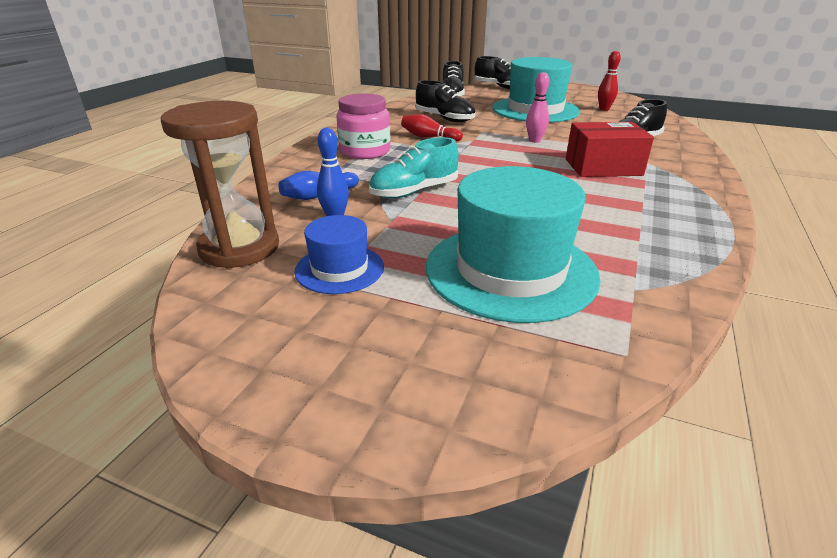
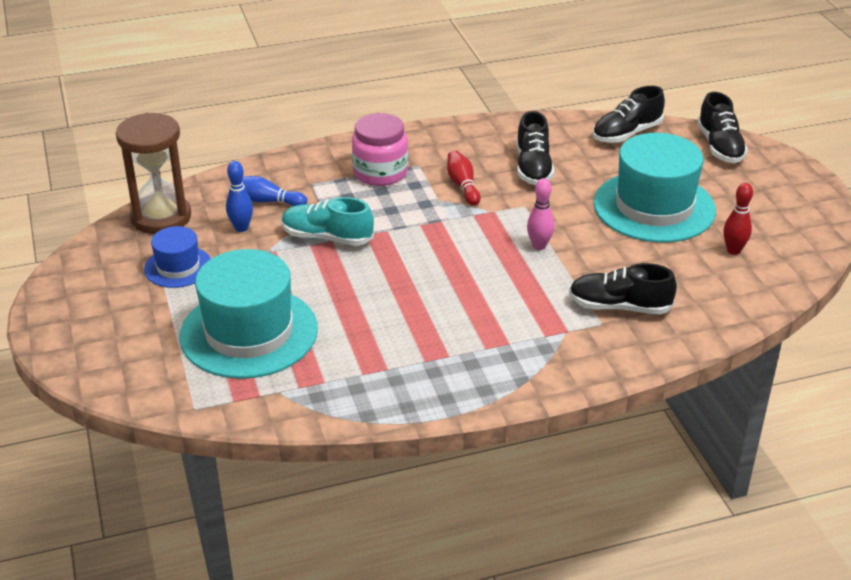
camera: 50 degrees right, 5 degrees up
red box [566,122,654,177] -> none

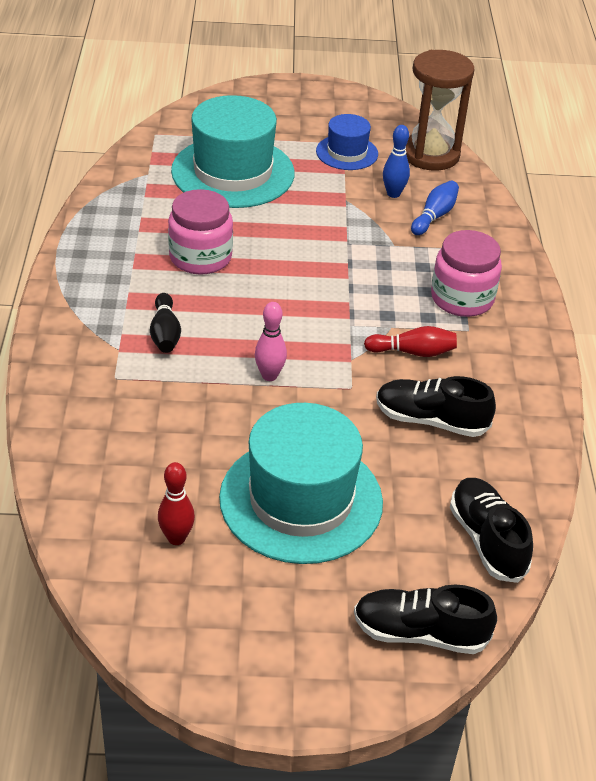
camera: 105 degrees right, 5 degrees up
turquoise shoe [282,197,374,246] -> none
black shoe [569,263,677,314] -> none
none -> black bowling pin [150,293,181,353]
none -> pink jar [168,189,233,275]

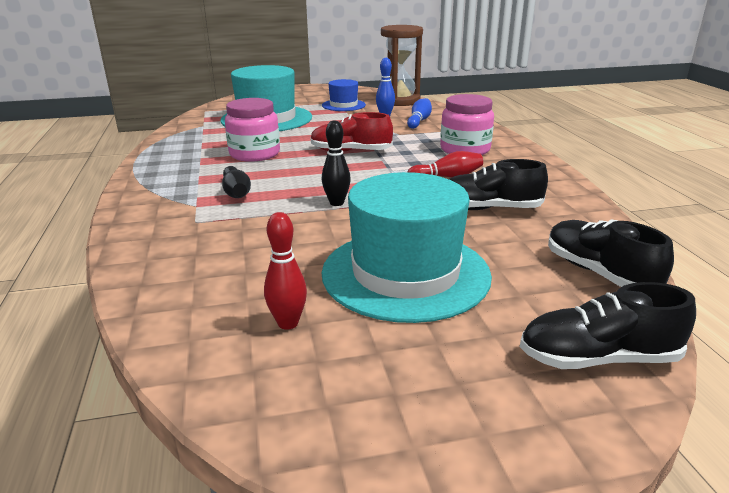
camera: 10 degrees left, 15 degrees down
pink bowling pin [255,302,287,381] -> black bowling pin [322,120,351,206]
none -> red shoe [310,112,393,152]

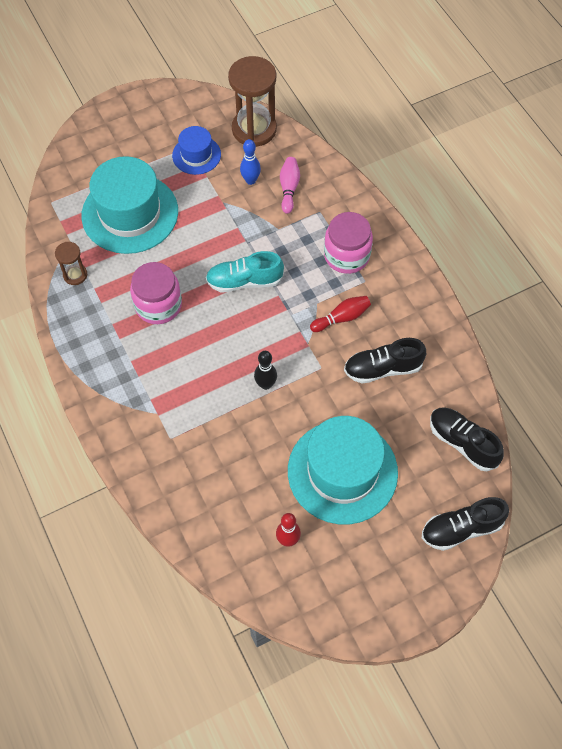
camera: 15 degrees left, 35 degrees up
black bowling pin [222,166,251,198] -> none
red shoe [310,112,393,152] -> turquoise shoe [206,251,284,293]
blue bowling pin [407,98,432,129] -> pink bowling pin [280,157,300,214]
none -> brown hourglass [55,242,87,285]

